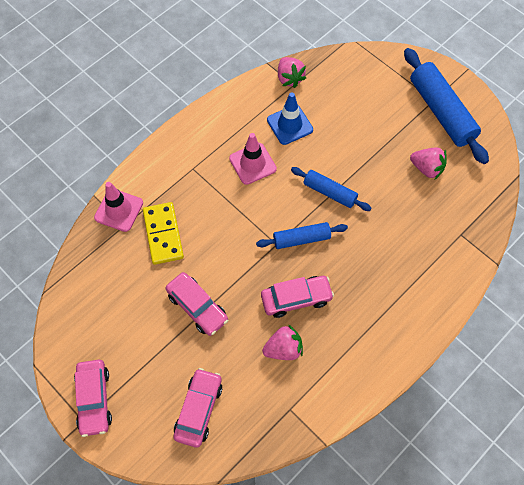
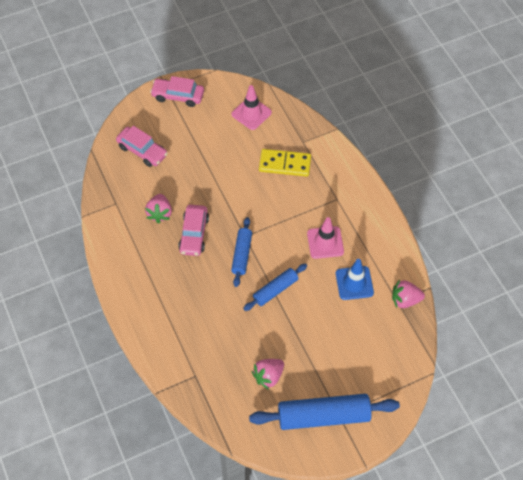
camera: 110 degrees right, 5 degrees down
pink traffic cone [94,182,143,232] -> pink traffic cone moved to [231,85,272,130]
pink car [165,272,228,336] -> none

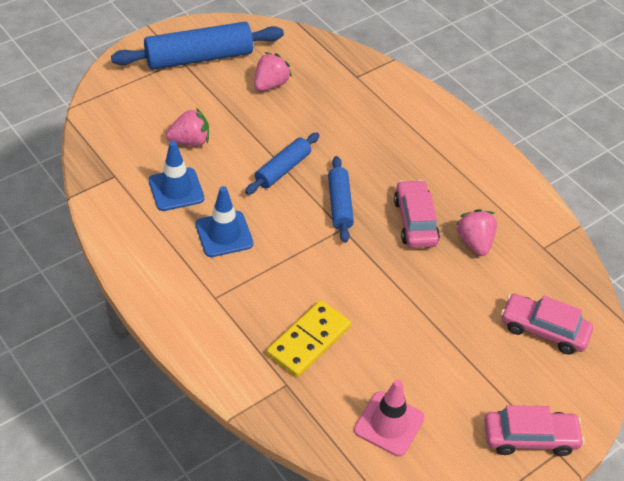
camera: 165 degrees right, 10 degrees down
yellow domino [259,149,311,177] -> yellow domino turned 45 degrees counterclockwise [267,300,351,377]
pink traffic cone [307,217,344,259] -> blue traffic cone [195,186,253,257]
pink strawberry [392,280,425,308] -> pink strawberry moved to [166,108,209,146]

